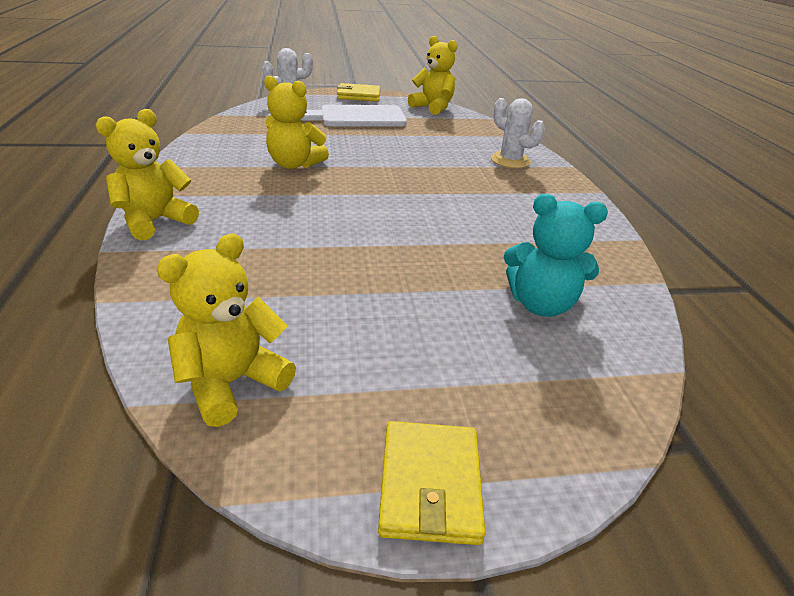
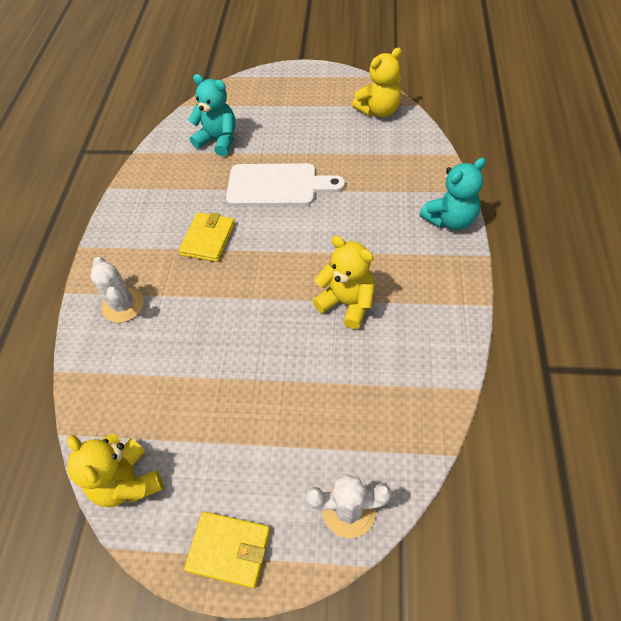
camera: 160 degrees left, 20 degrees up
yellow teddy bear [96,109,199,241] -> turquoise teddy bear [420,158,486,230]
white cutting board [301,105,407,127] -> white cutting board moved to [226,163,345,206]
yellow wallet [378,421,486,545] -> yellow wallet moved to [179,212,235,262]

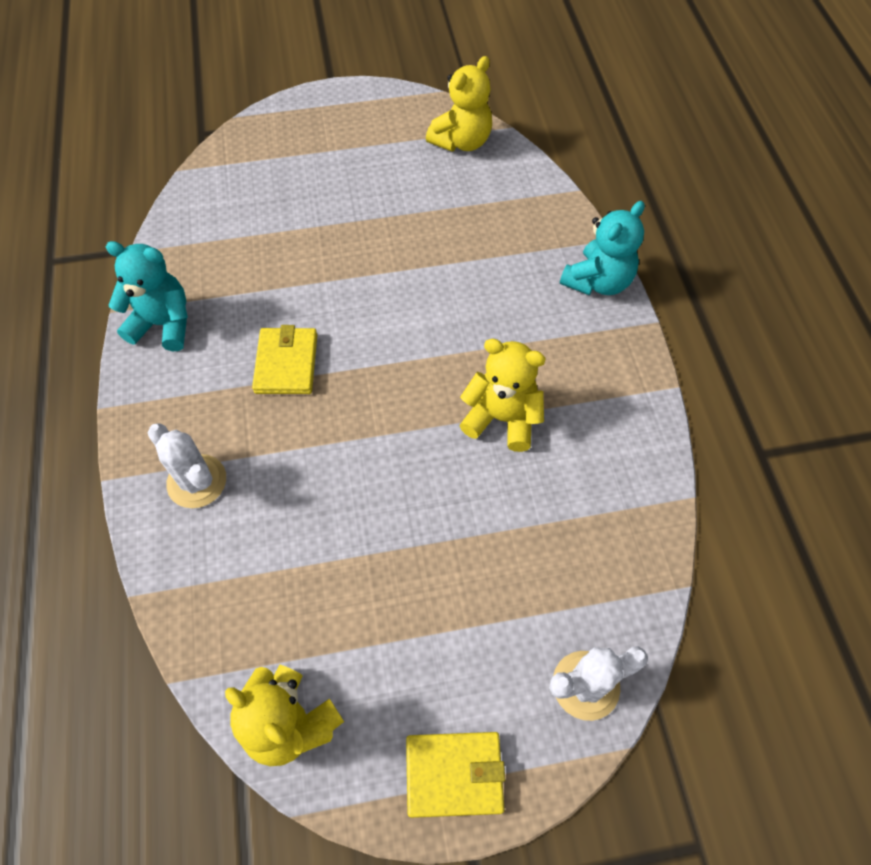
camera: 20 degrees left, 5 degrees up
turquoise teddy bear [188,74,236,156] -> turquoise teddy bear moved to [106,241,188,351]
white cutting board [226,163,345,206] -> none

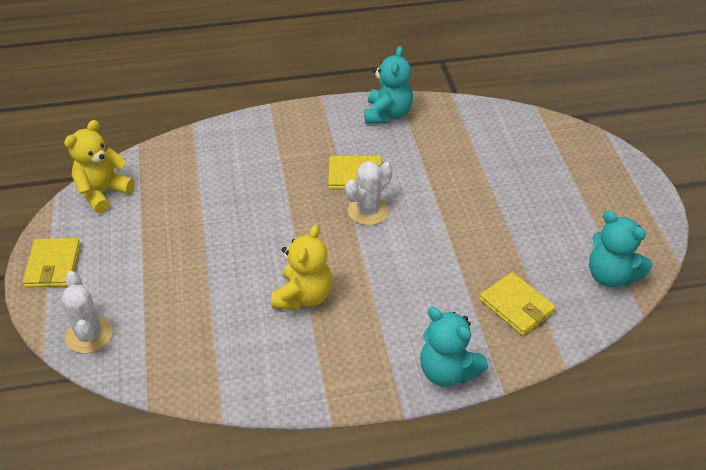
camera: 90 degrees right, 15 degrees down
white cactus [148,423,226,508] -> white cactus moved to [345,161,393,225]
yellow teddy bear [426,56,492,151] -> turquoise teddy bear [589,211,652,287]
none -> yellow wallet [479,272,556,336]

